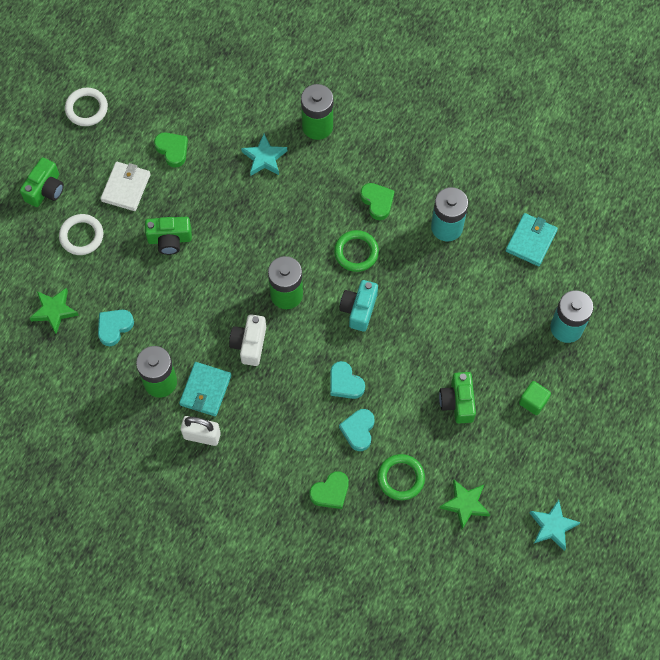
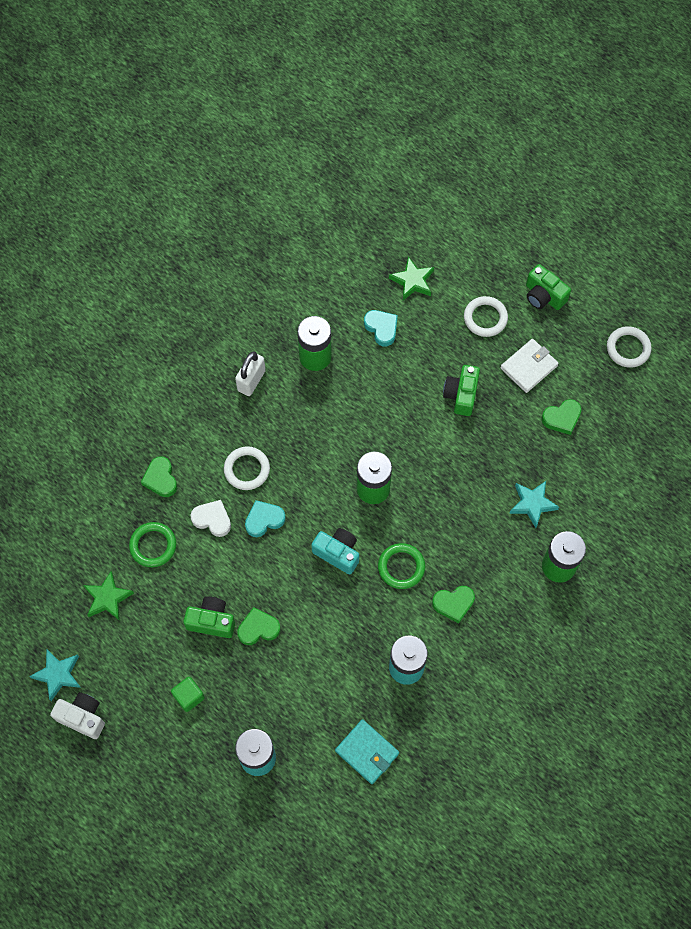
camera: 105 degrees right, 0 degrees up
white wallet [101,162,151,211] -> white wallet turned 75 degrees counterclockwise [500,339,559,393]
turquoise wallet [179,362,231,416] -> none
white camera [229,314,266,366] -> white camera moved to [50,692,105,739]
turquoise heart [339,409,375,451] -> white heart [191,500,231,537]
none -> white ring [224,446,270,490]
none -> green heart [237,607,281,645]

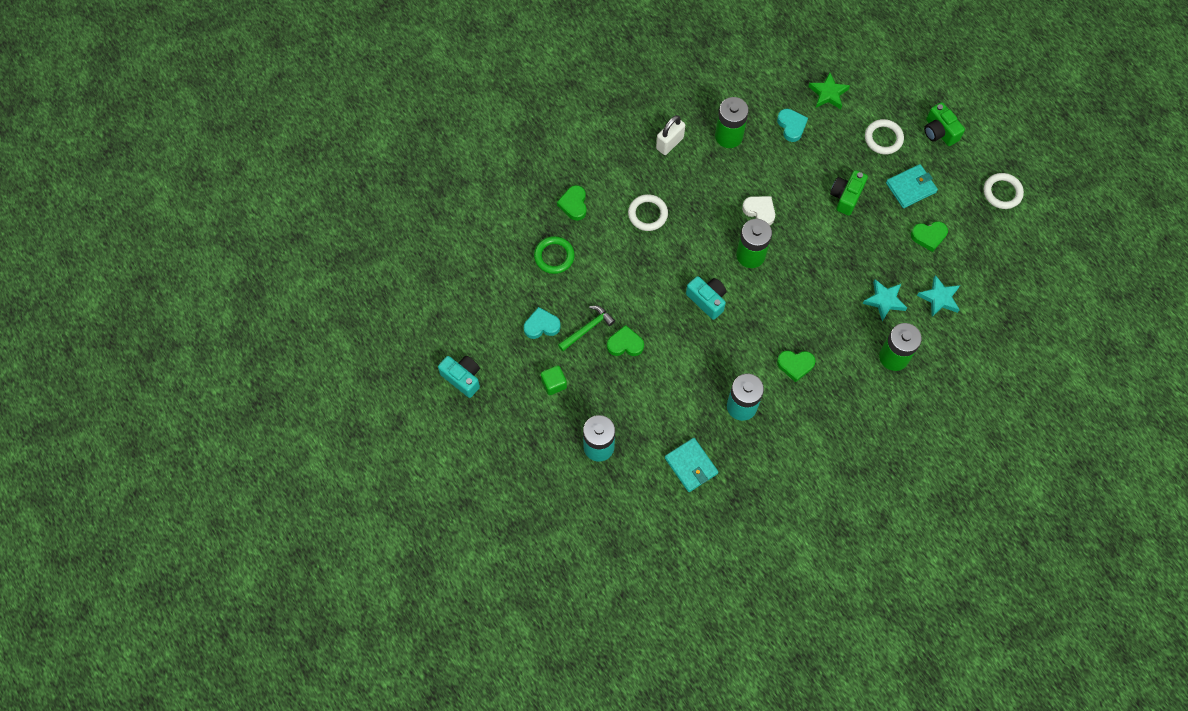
camera: 15 degrees right, 0 degrees up
turquoise star [29,649,81,701] -> turquoise star moved to [917,275,960,317]
white camera [50,692,105,739] -> turquoise camera [438,356,480,398]
green star [83,571,134,621] -> none
green camera [183,597,235,638] -> green hammer [558,306,615,351]
white heart [191,500,231,537] -> white heart moved to [742,196,775,225]
turquoise heart [245,500,286,537] -> turquoise heart moved to [524,307,561,339]
green ring [378,543,425,589] -> none
white wallet [500,339,559,393] -> turquoise wallet [886,164,938,208]

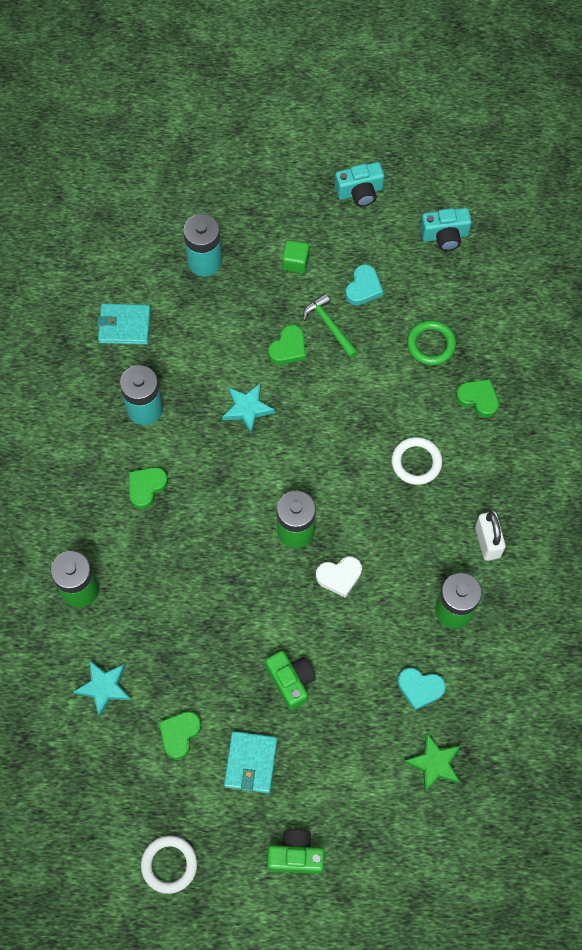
camera: 125 degrees right, 0 degrees up
green hammer [558,306,615,351] -> green hammer turned 150 degrees clockwise [303,294,358,358]
turquoise camera [686,276,726,320] -> turquoise camera moved to [420,208,472,251]
turquoise star [862,279,907,321] -> turquoise star moved to [222,383,275,434]
white ring [865,119,904,155] -> none

